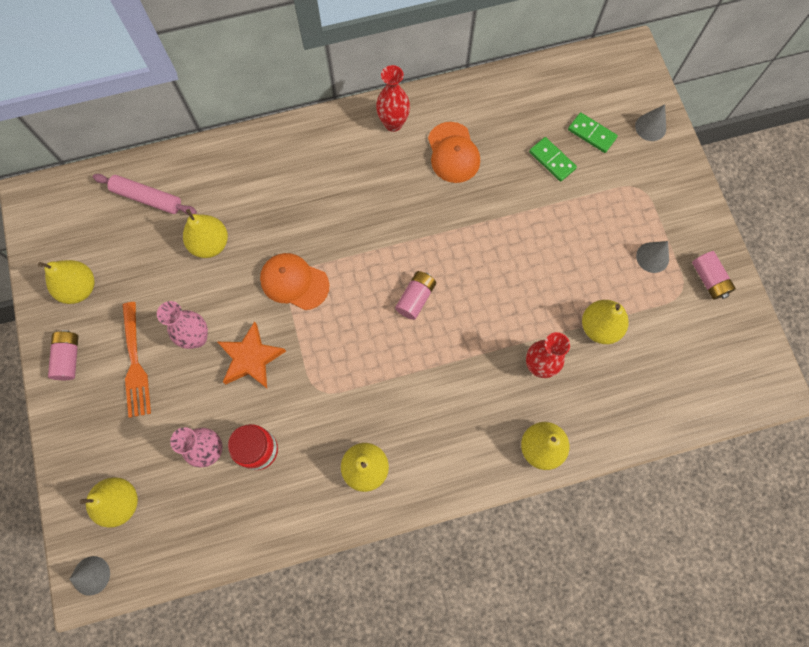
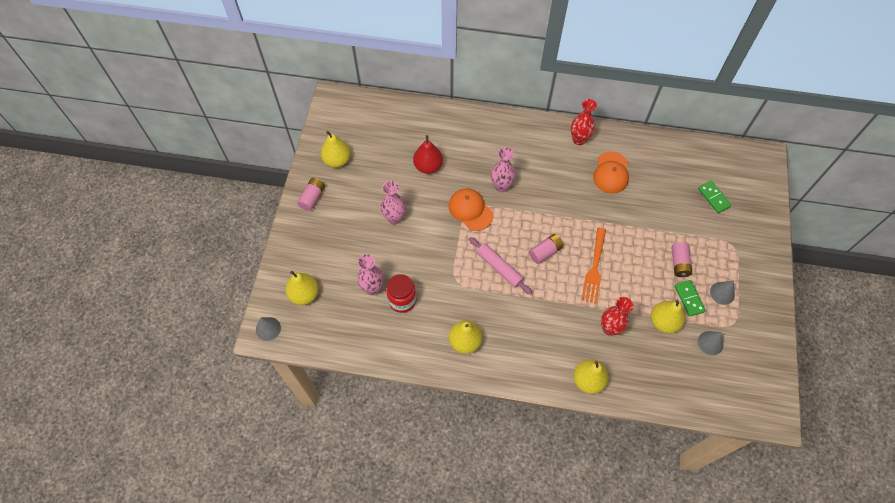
camera: 25 degrees right, 10 degrees down
pink rolling pin [93,174,197,215] -> pink rolling pin moved to [469,237,532,295]
orange fork [123,302,151,418] -> orange fork moved to [581,228,606,304]
yellow pear [183,209,228,258] -> red pear [413,135,443,174]
orange star [218,321,286,388] -> none
green domino [529,137,577,182] -> green domino moved to [674,280,706,317]
grey cone [635,105,666,141] -> grey cone moved to [698,331,723,355]
pink battery [692,251,736,300] -> pink battery moved to [671,242,692,277]
none -> pink vase [491,147,515,192]

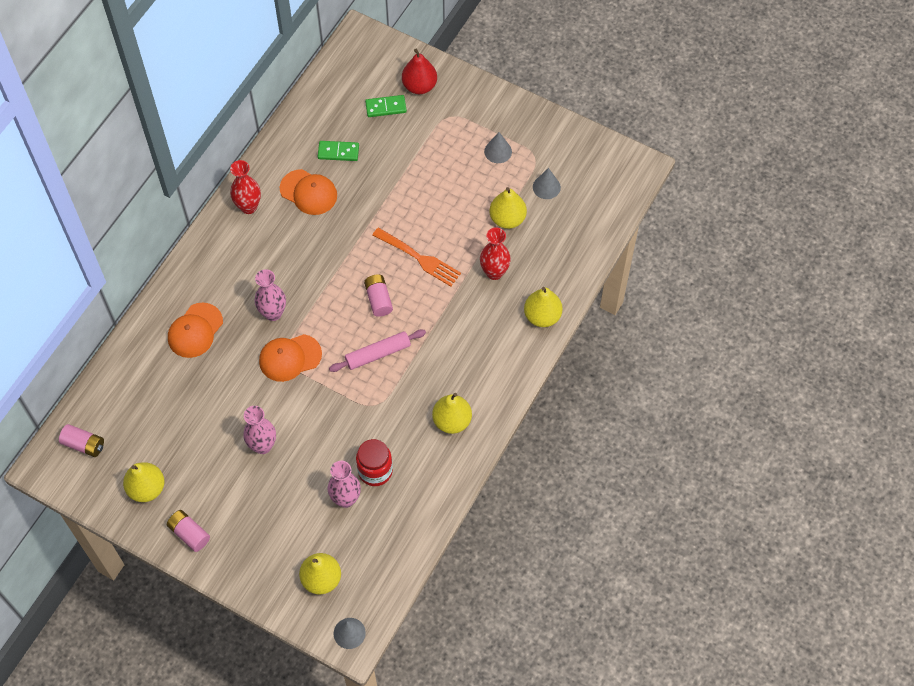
camera: 70 degrees left, 0 degrees up
red pear [413,135,443,174] -> red pear moved to [402,48,437,94]
pink battery [671,242,692,277] -> pink battery moved to [59,424,104,457]
green domino [674,280,706,317] -> green domino moved to [318,141,359,161]
none -> orange cap [168,302,223,358]

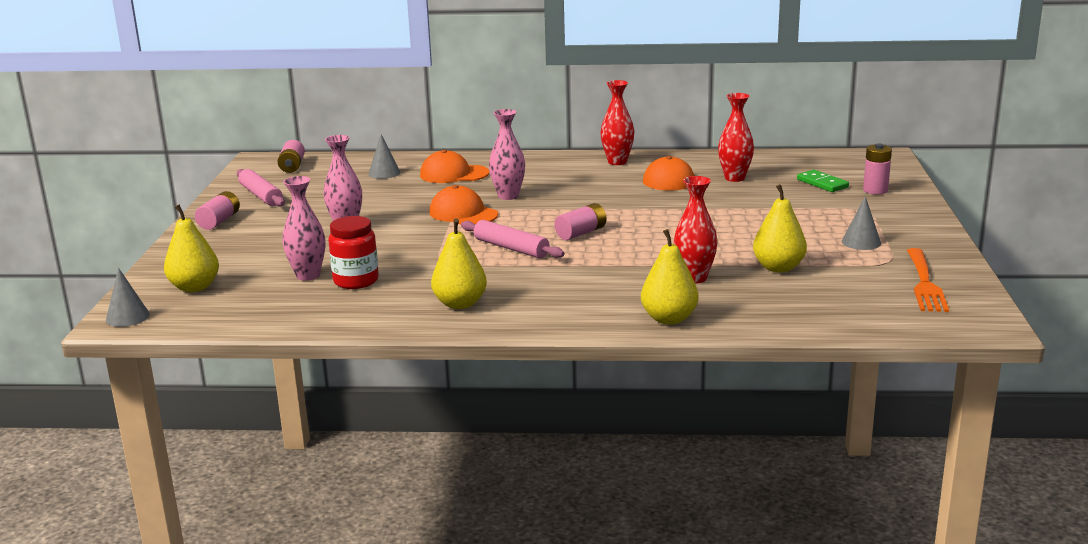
camera: 65 degrees right, 40 degrees down
yellow pear [123,462,165,502] -> pink rolling pin [237,169,285,207]
green domino [318,141,359,161] -> red vase [718,93,754,182]
orange fork [372,228,461,286] -> orange fork moved to [907,248,949,312]
red pear [402,48,437,94] -> pink battery [863,143,892,194]
grey cone [533,168,561,199] -> grey cone moved to [368,134,401,179]

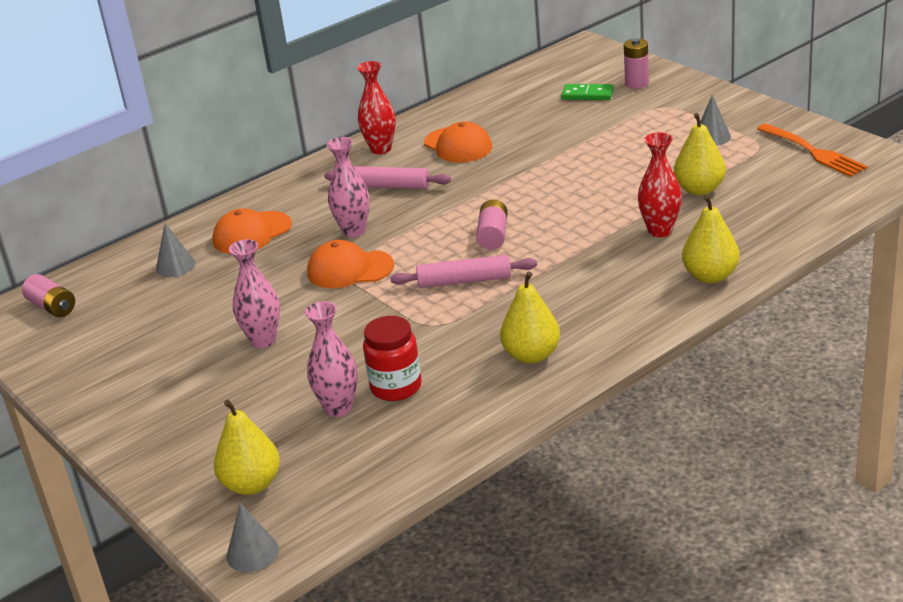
camera: 40 degrees left, 10 degrees up
pink battery [195,191,240,230] -> none
pink rolling pin [237,169,285,207] -> pink rolling pin moved to [324,166,451,189]
red vase [718,93,754,182] -> none

